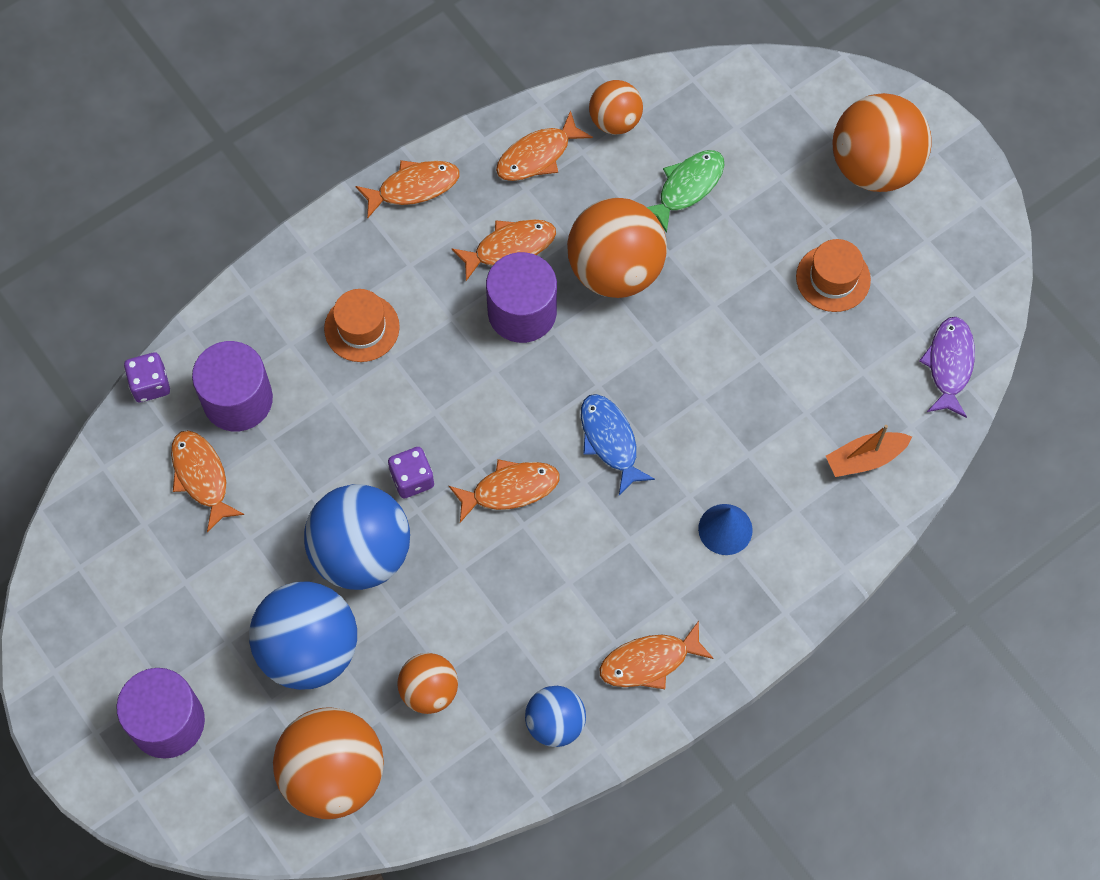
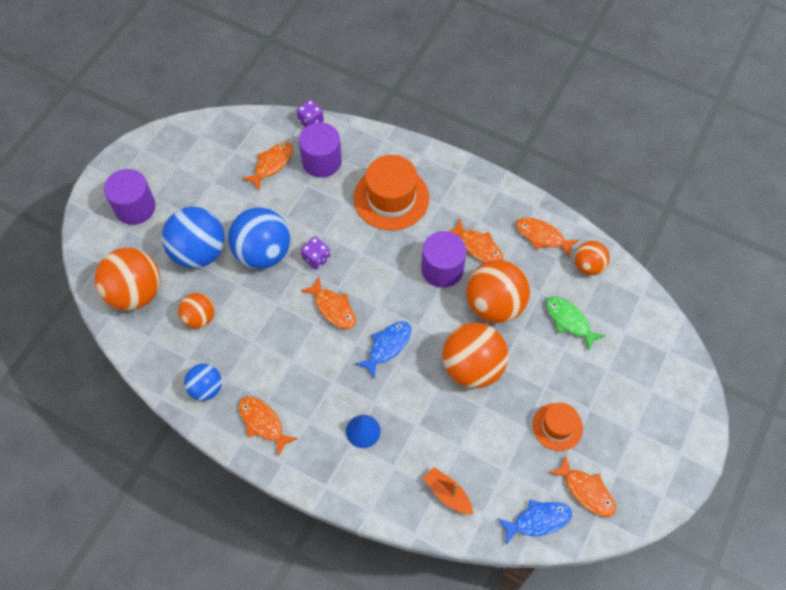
camera: 65 degrees right, 5 degrees down
orange hat [324,289,400,362] -> orange hat [354,155,429,231], size x1.72
orange fish [355,160,460,219] -> orange fish moved to [549,455,616,517]
green fish [647,150,724,233] -> green fish turned 150 degrees counterclockwise [546,296,606,350]
orange ball [833,93,932,192] -> orange ball moved to [442,322,508,388]
purple fish [919,317,975,418] -> blue fish [497,500,572,545]

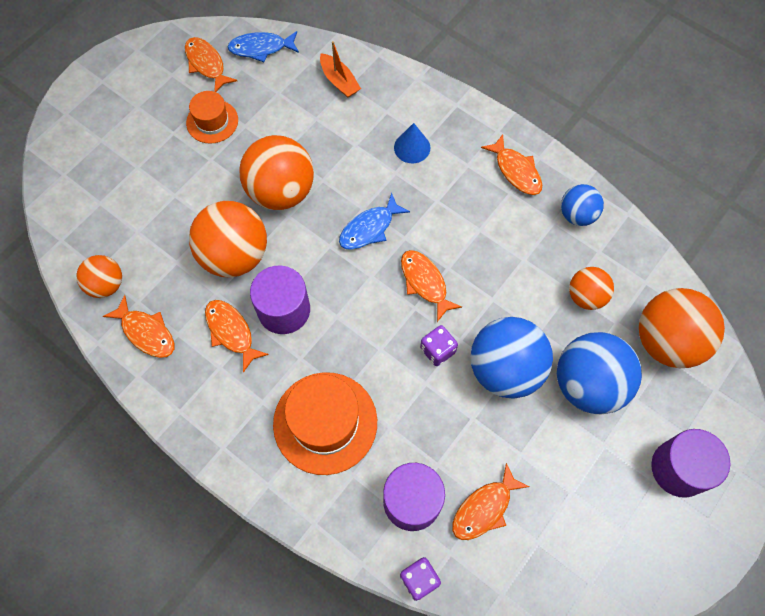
camera: 170 degrees left, 5 degrees up
green fish [546,296,606,350] -> none

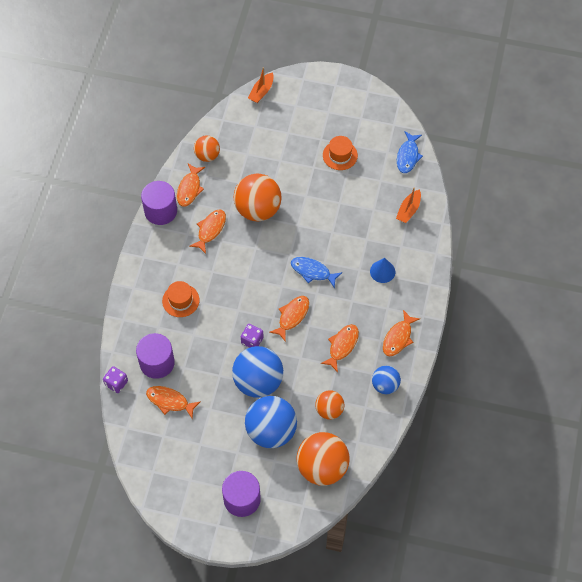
camera: 65 degrees right, 5 degrees down
orange fish [185,37,237,92] -> orange fish moved to [320,324,359,372]
blue fish [228,31,299,62] -> blue fish turned 135 degrees counterclockwise [397,131,423,173]
orange ball [239,135,314,210] -> none
purple cylinder [250,266,310,334] -> purple cylinder moved to [141,181,177,225]
orange hat [273,372,377,475] -> orange hat [162,281,199,317], size x0.58
none -> orange boat [248,67,274,103]

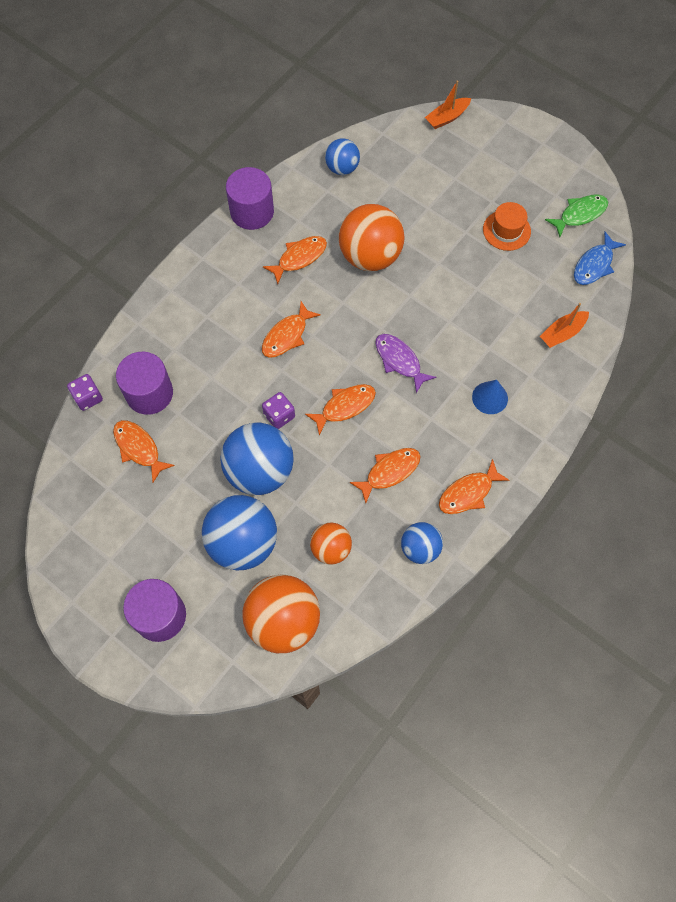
camera: 25 degrees right, 5 degrees up
orange hat [162,281,199,317] -> none
orange fish [177,164,205,207] -> orange fish moved to [262,301,321,358]
orange ball [194,135,220,162] -> blue ball [325,138,360,175]
blue fish [291,257,342,288] -> purple fish [375,334,436,393]
none -> green fish [545,194,608,237]

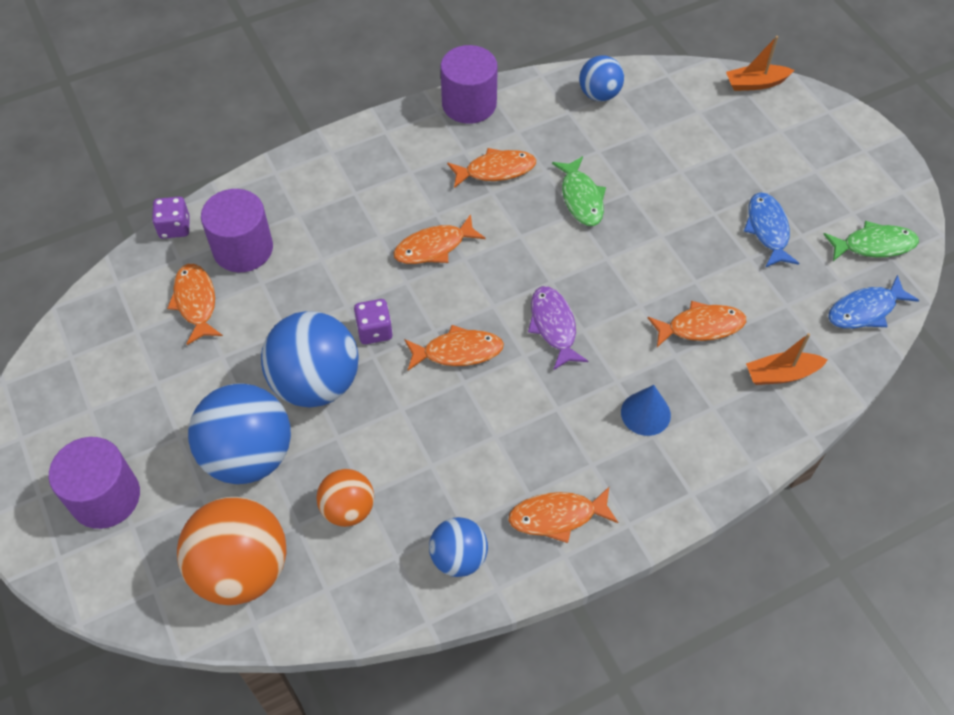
camera: 25 degrees right, 10 degrees down
orange ball [339,204,405,271] -> green fish [552,156,606,226]
orange fish [349,448,420,503] -> orange fish moved to [648,301,746,347]
orange hat [483,202,531,251] -> blue fish [744,192,799,268]

